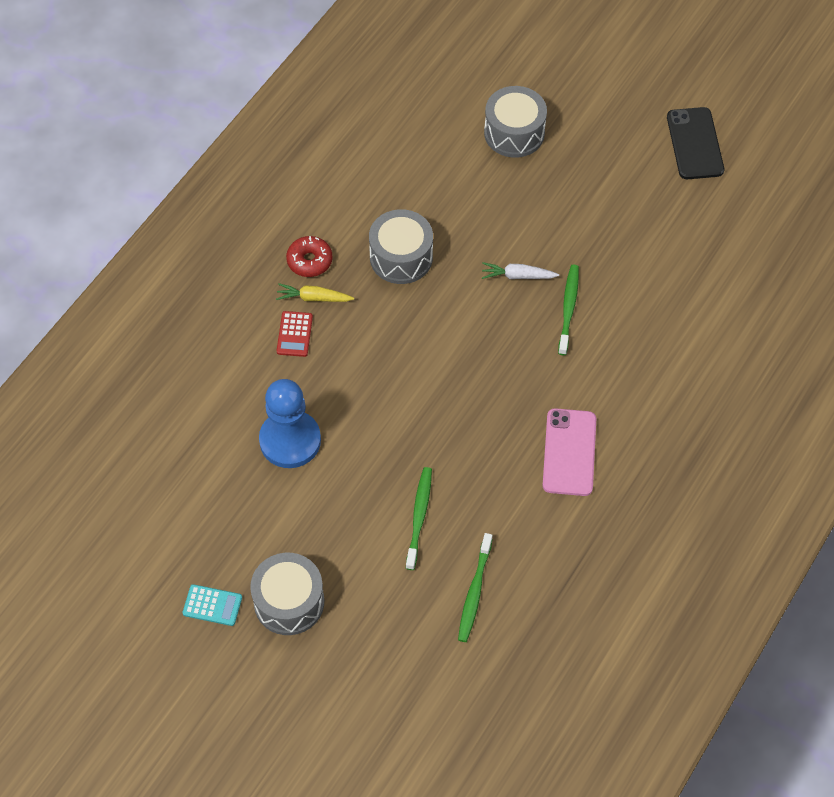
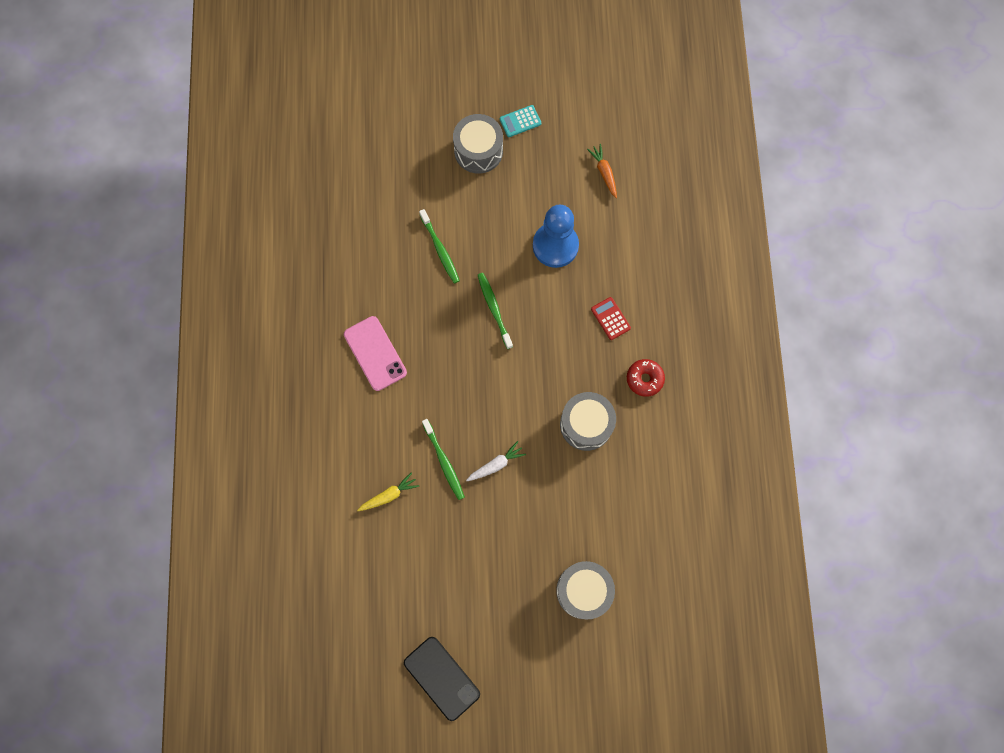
camera: 145 degrees right, 15 degrees up
yellow carrot [276,283,354,302] -> yellow carrot moved to [357,472,419,511]
green toothbrush [458,533,493,642] -> green toothbrush moved to [478,273,513,349]
none -> orange carrot [587,144,617,198]

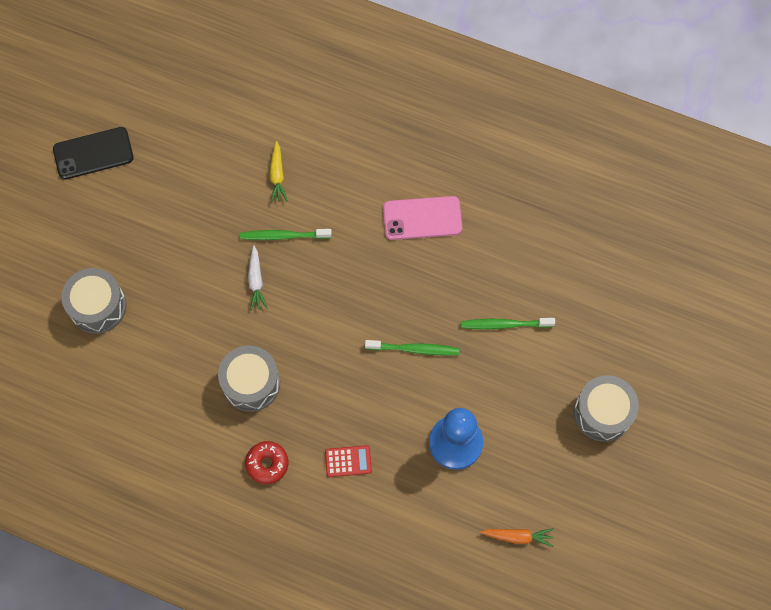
camera: 115 degrees right, 5 degrees down
turquoise calculator [500,105,541,137] -> none

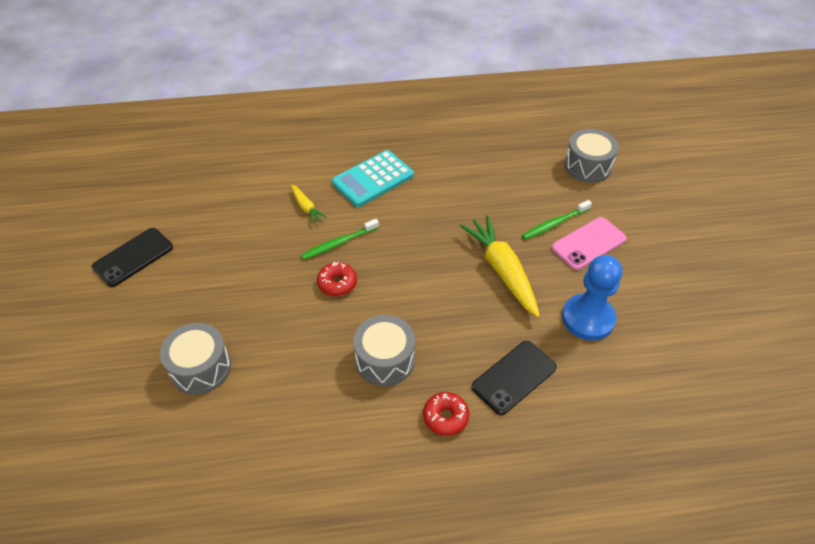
camera: 30 degrees left, 20 degrees down
white carrot [248,245,267,311] -> red donut [317,262,357,296]
red calculator [325,445,372,477] -> black phone [472,341,557,415]
green toothbrush [365,340,459,355] -> yellow carrot [460,215,540,317]
pink phone [383,196,462,240] -> pink phone moved to [552,217,627,270]
orange carrot [480,528,554,547] -> none
grey drum [574,375,639,442] -> grey drum moved to [564,129,619,183]
none -> turquoise calculator [332,150,414,207]

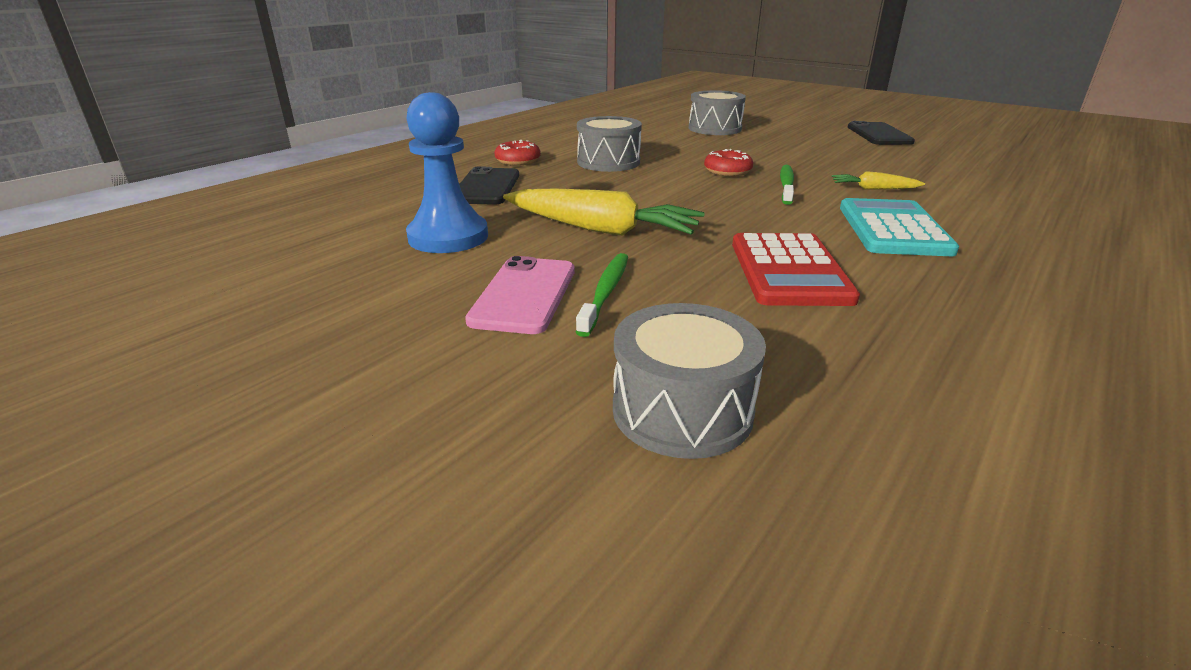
camera: 135 degrees right, 20 degrees down
none -> red calculator [732,233,860,306]

